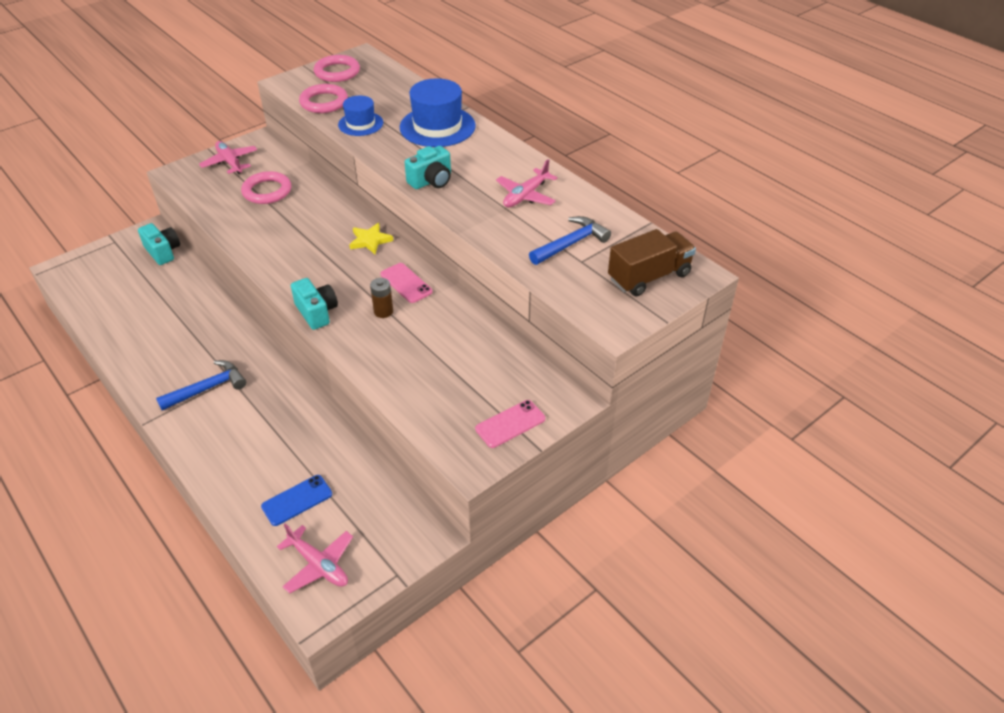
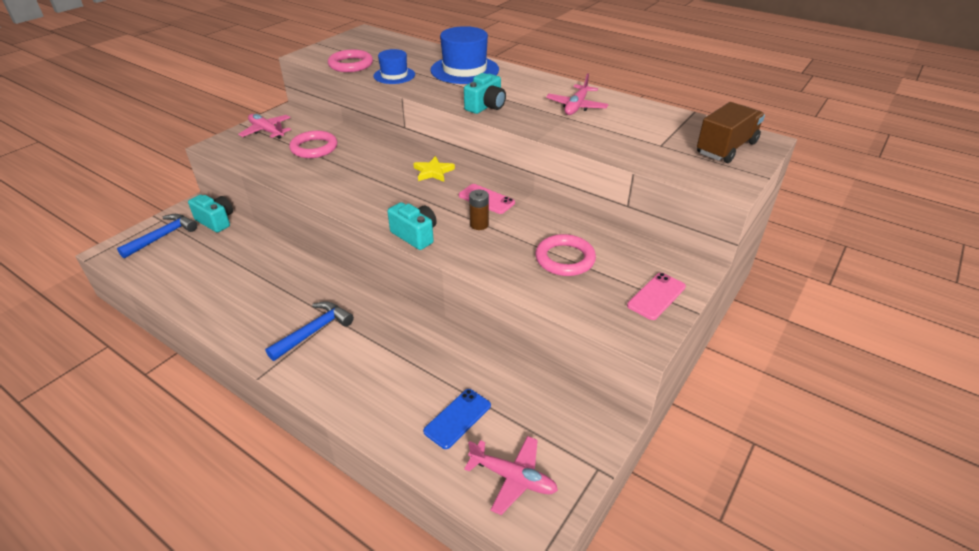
camera: 15 degrees left, 5 degrees down
pink ring [314,55,360,82] -> pink ring moved to [535,234,596,276]
blue hammer [529,216,611,265] -> blue hammer moved to [117,214,197,259]

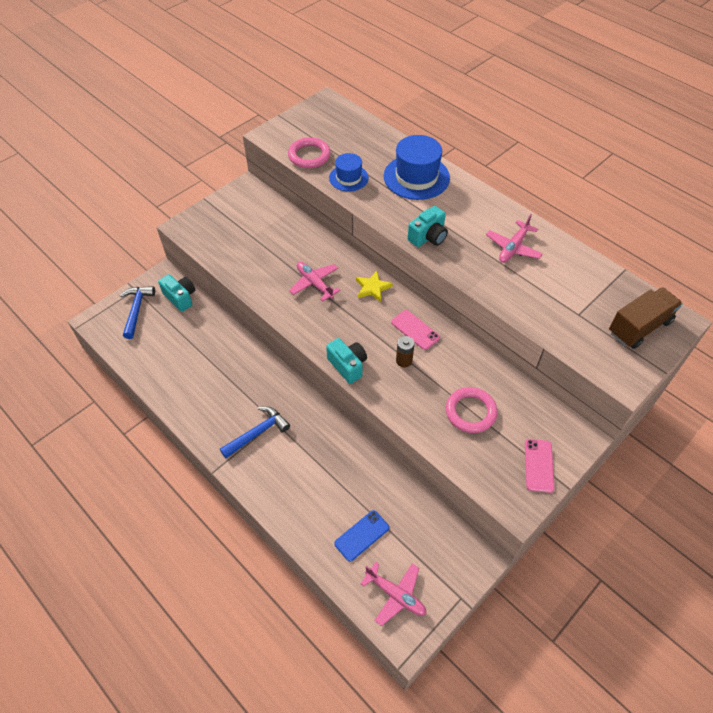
camera: 10 degrees right, 15 degrees up
blue hammer [117,214,197,259] -> blue hammer turned 45 degrees counterclockwise [120,286,155,339]
pink plane [238,114,291,139] -> pink plane moved to [289,262,341,302]
pink ring [289,131,337,158] -> none
pink phone [627,273,686,320] -> pink phone turned 45 degrees counterclockwise [525,439,555,493]

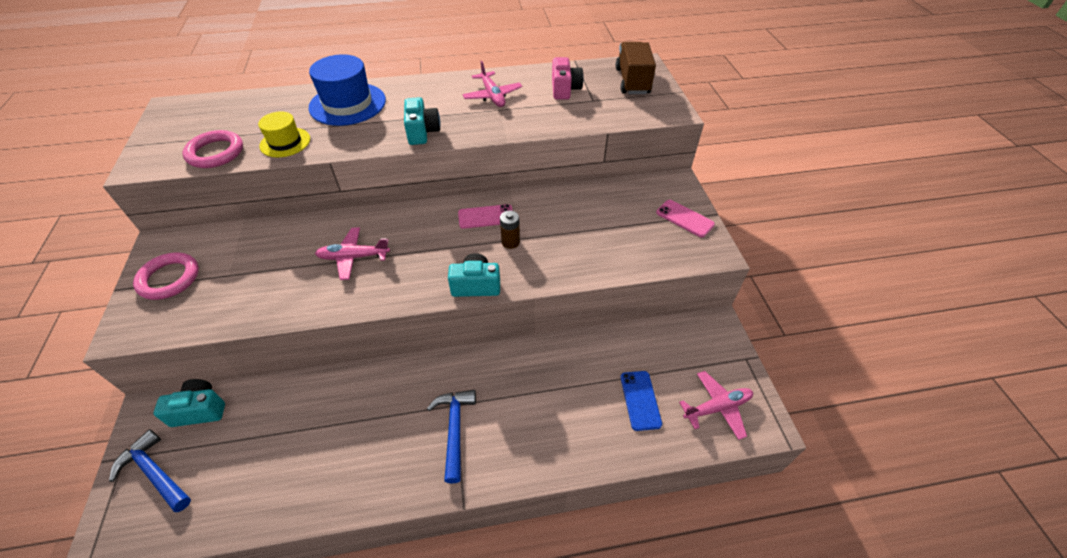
camera: 55 degrees left, 5 degrees down
blue hat [329,153,369,192] -> yellow hat [258,111,310,158]
yellow star [356,271,393,302] -> none
pink ring [446,387,497,433] -> pink ring moved to [133,253,199,300]
none -> pink camera [552,57,584,100]

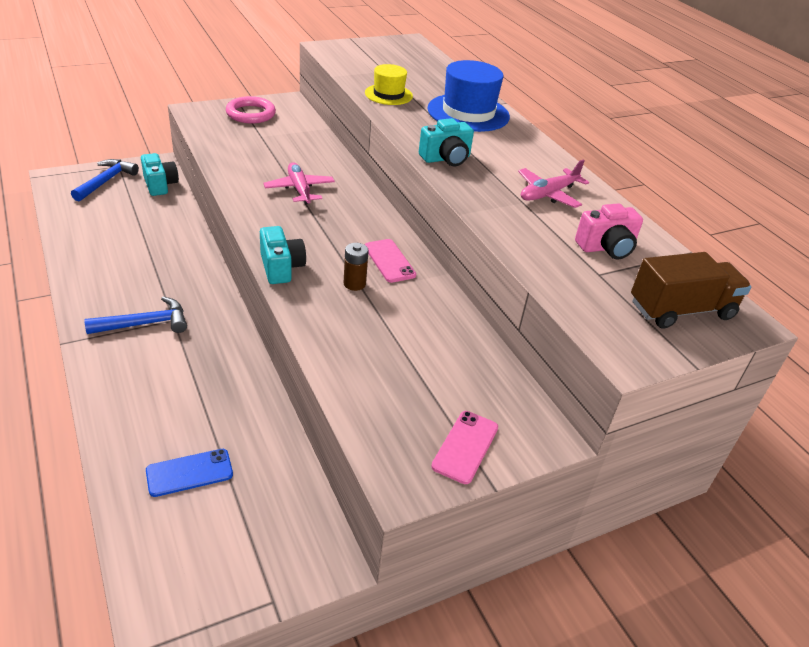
camera: 70 degrees right, 10 degrees down
pink ring [183,130,243,168] -> none
pink plane [679,371,753,440] -> none

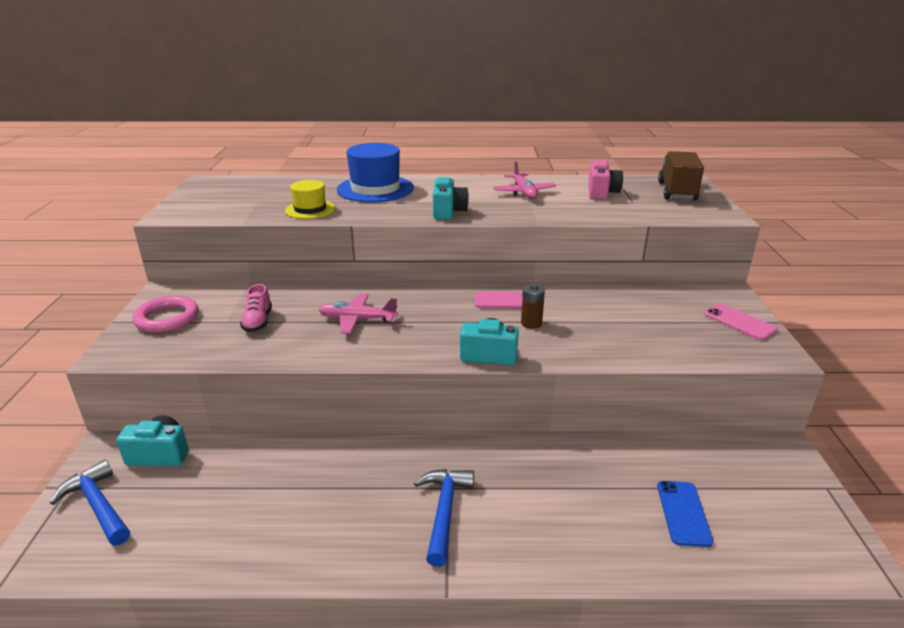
camera: 60 degrees left, 10 degrees down
none -> pink shoe [240,284,272,332]

